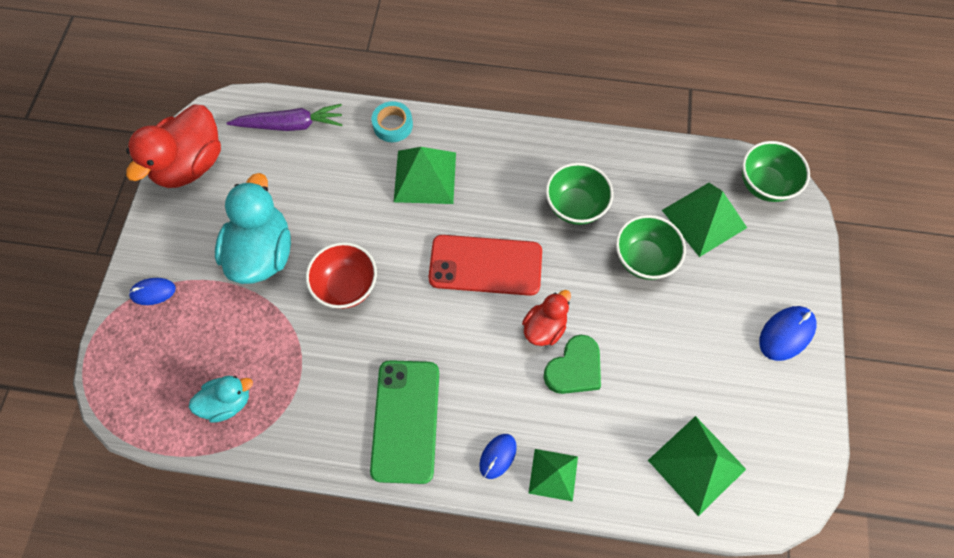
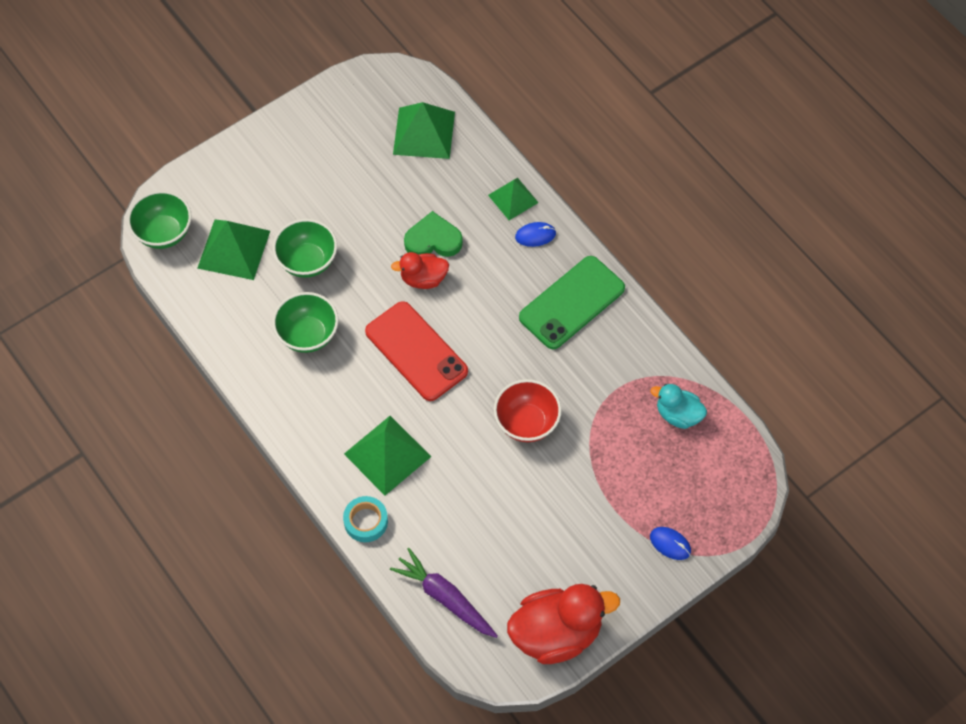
camera: 135 degrees left, 5 degrees down
turquoise duck [215,173,291,284] -> none
blue mouse [759,306,817,361] -> none

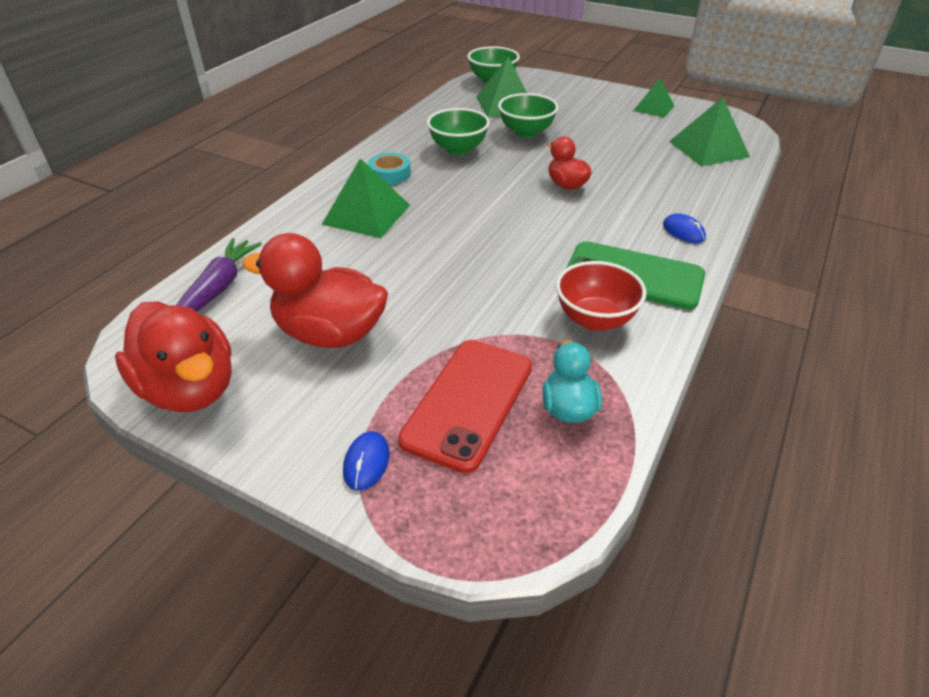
camera: 65 degrees right, 20 degrees down
turquoise tape [343,496,388,542] -> turquoise tape moved to [368,153,411,185]
red phone [365,301,468,401] -> red phone moved to [398,340,532,473]
green heart [404,211,463,257] -> none
green pyramid [488,177,539,220] -> green pyramid moved to [633,79,674,118]
red bowl [494,379,562,442] -> red bowl moved to [556,261,646,331]
none -> red duck [242,233,388,348]

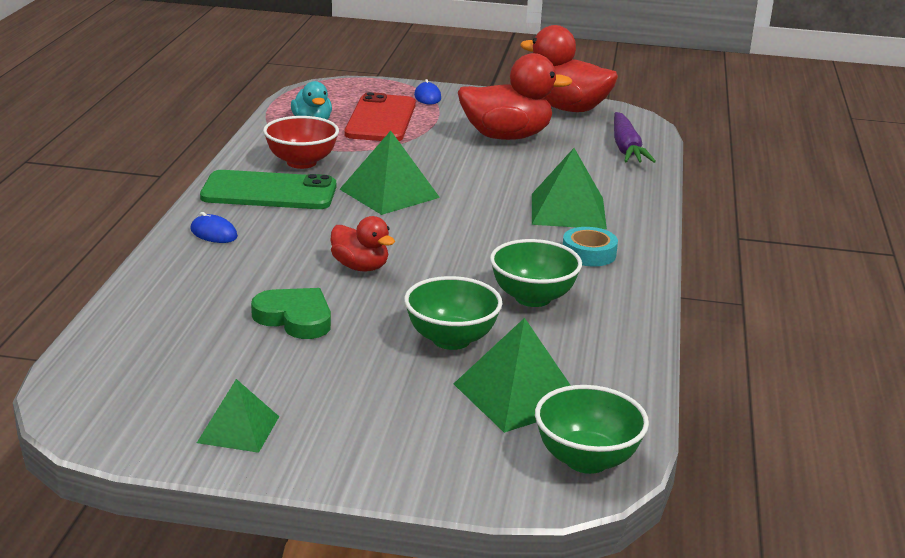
camera: 160 degrees right, 15 degrees down
green pyramid [669,97,750,166] -> green pyramid moved to [340,131,440,215]
none -> green heart [251,288,331,339]

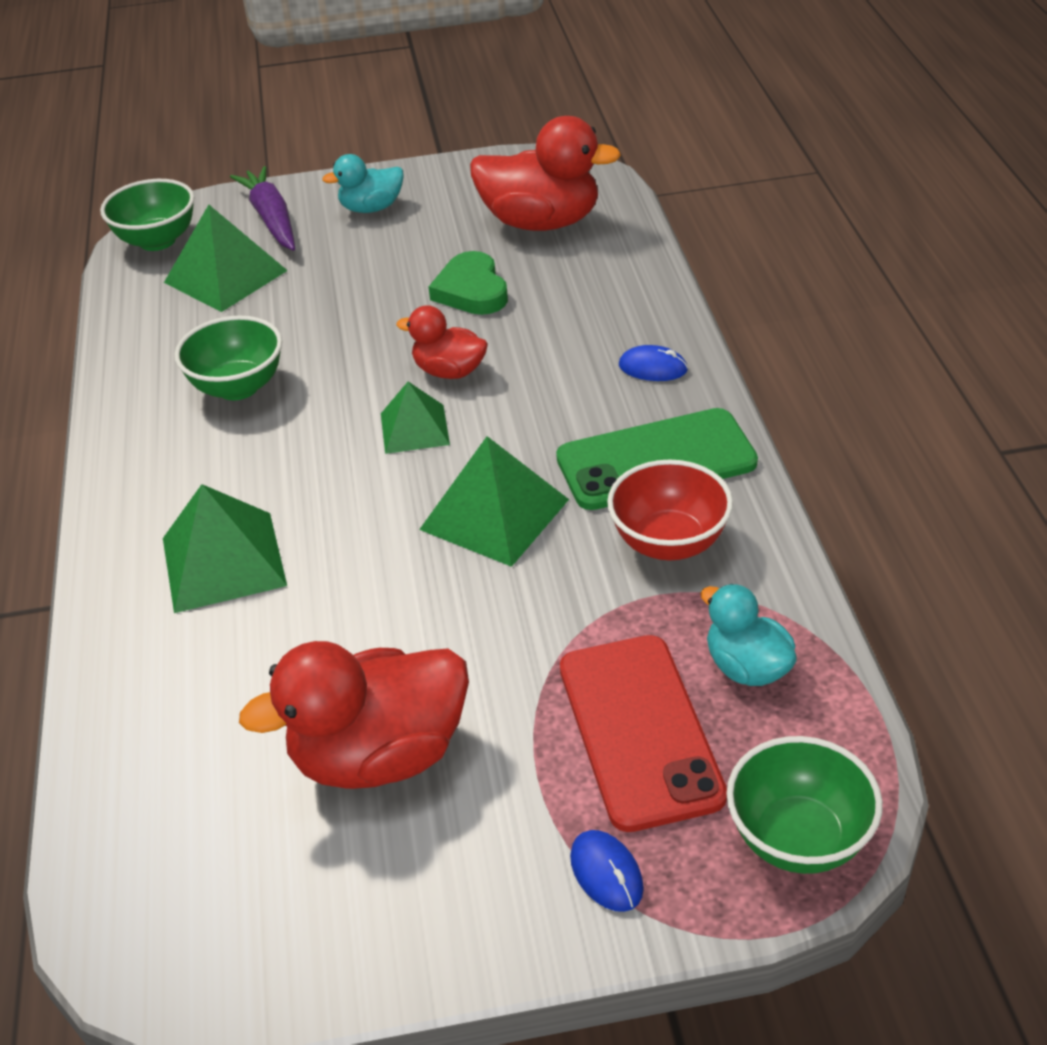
camera: 165 degrees right, 15 degrees up
green pyramid [197,379,279,453] -> green pyramid moved to [381,382,450,454]
green heart [251,288,331,339] -> green heart turned 60 degrees clockwise [429,251,508,315]
green bowl [404,276,503,350] -> green bowl moved to [726,736,883,874]
red duck [520,25,618,112] -> red duck moved to [470,116,621,231]
turquoise tape [563,227,618,266] -> none
purple carrot [614,112,656,163] -> purple carrot moved to [230,166,295,251]
none -> turquoise duck [322,154,404,213]

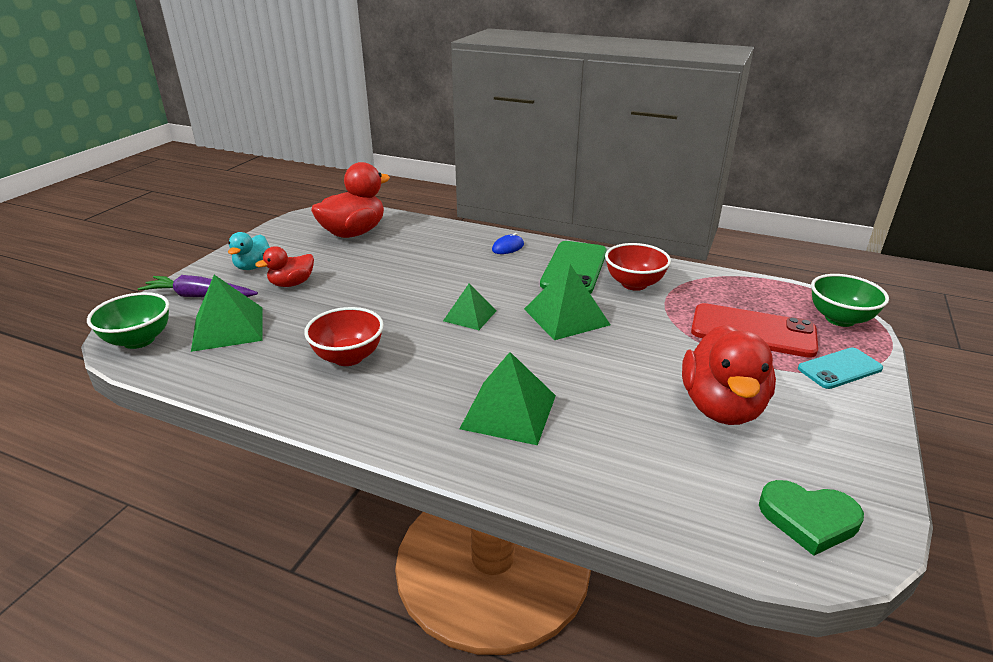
camera: 60 degrees left, 10 degrees down
green bowl [175,316,282,400] -> red bowl [304,307,384,366]
red duck [396,305,488,379] -> red duck moved to [255,246,314,287]
green heart [429,251,508,315] -> green heart moved to [759,480,864,556]
blue mouse [570,830,644,912] -> turquoise phone [798,348,883,389]
turquoise duck [700,584,797,686] -> none

